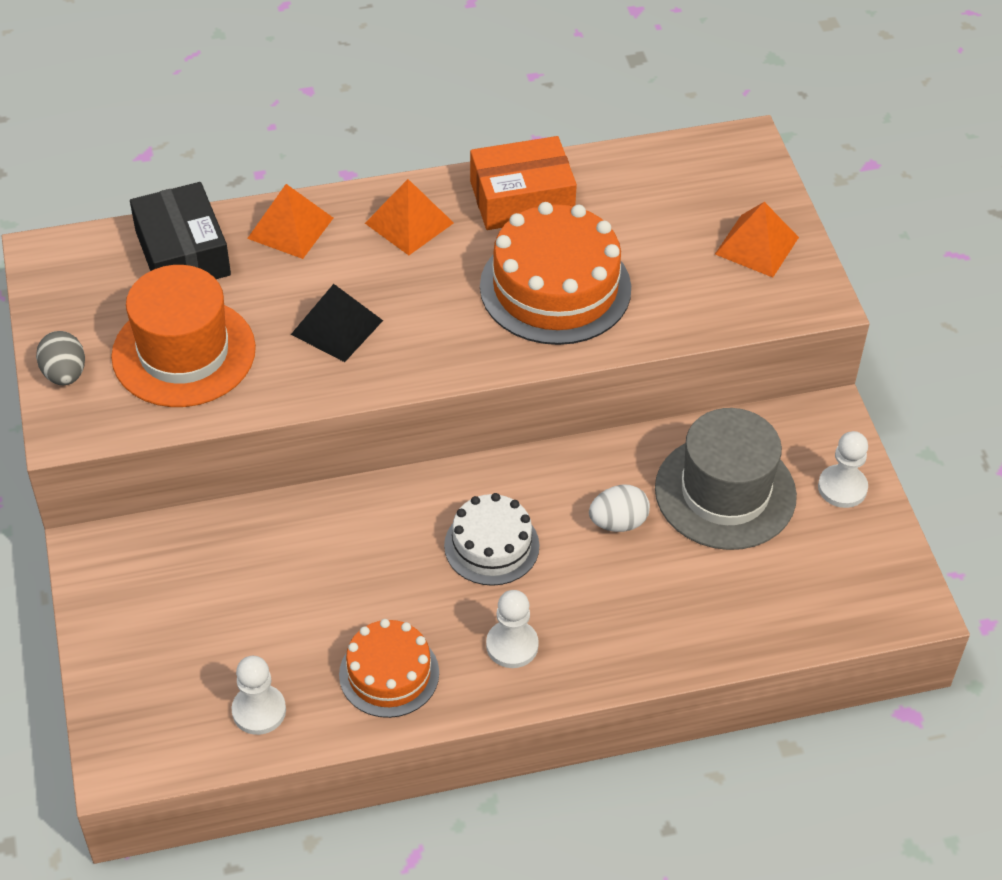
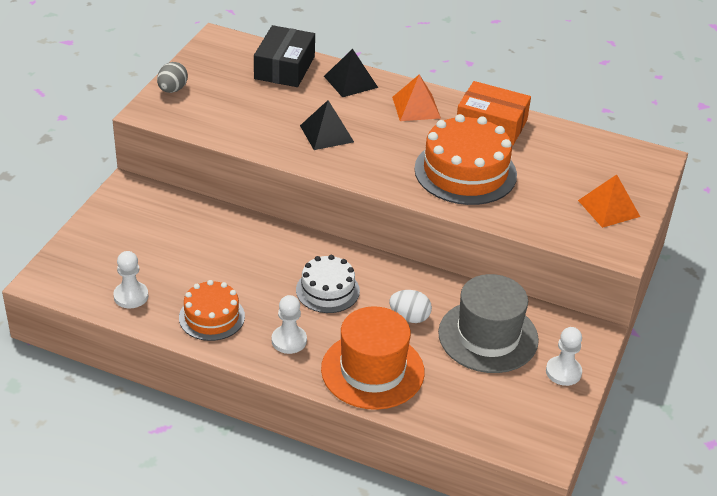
camera: 35 degrees right, 10 degrees down
orange hat [111,265,256,407] -> orange hat moved to [321,306,425,410]
orange pyramid [247,184,333,259] -> black pyramid [324,49,378,97]

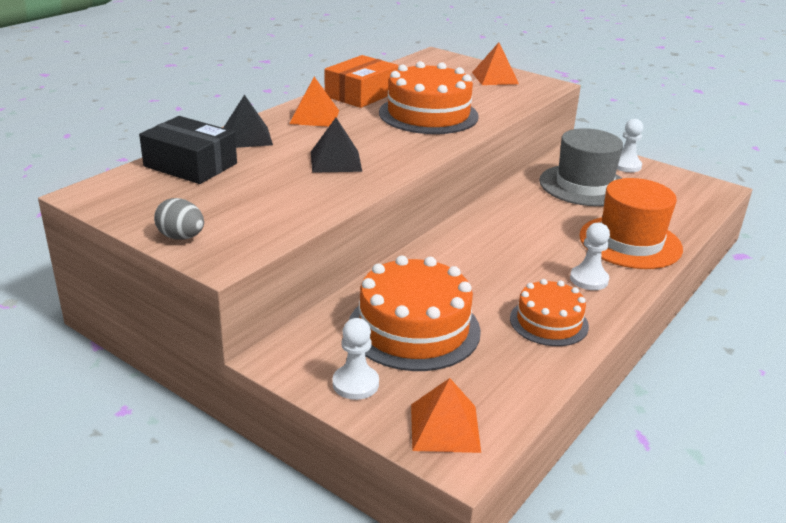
camera: 75 degrees left, 10 degrees down
white pawn [113,251,148,308] -> white pawn moved to [333,318,379,400]
white cake [296,255,360,313] -> none
white egg [389,290,432,323] -> none
none -> orange cake [349,256,481,371]
none -> orange pyramid [411,378,481,453]

